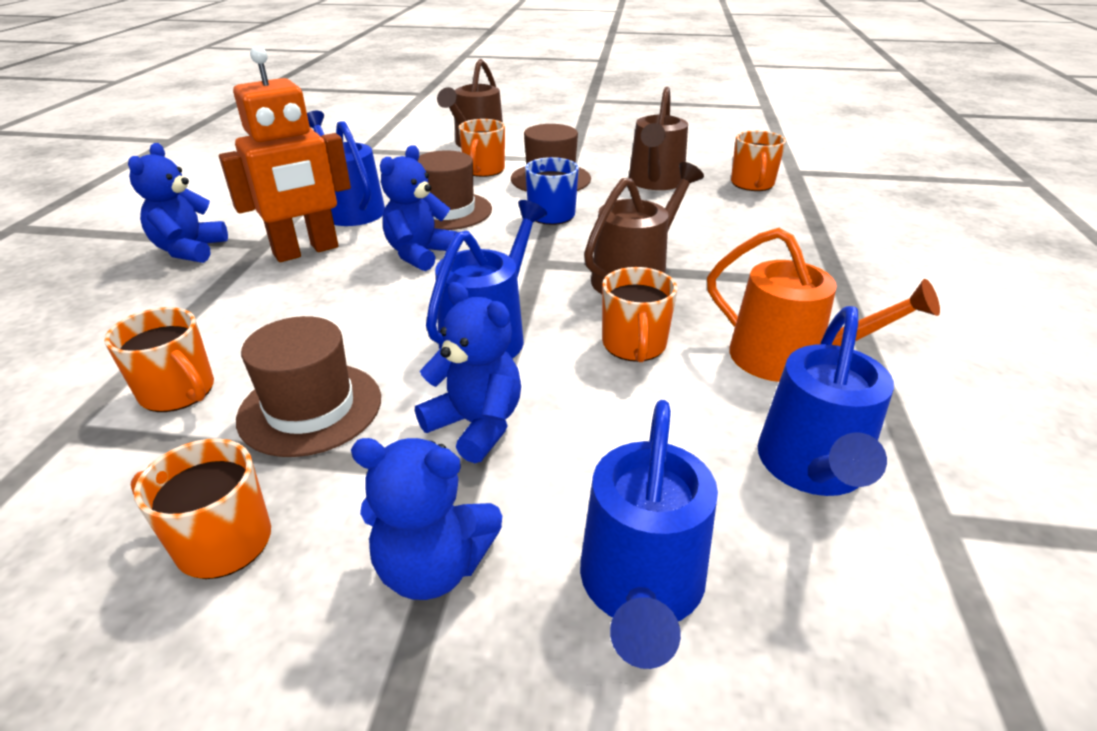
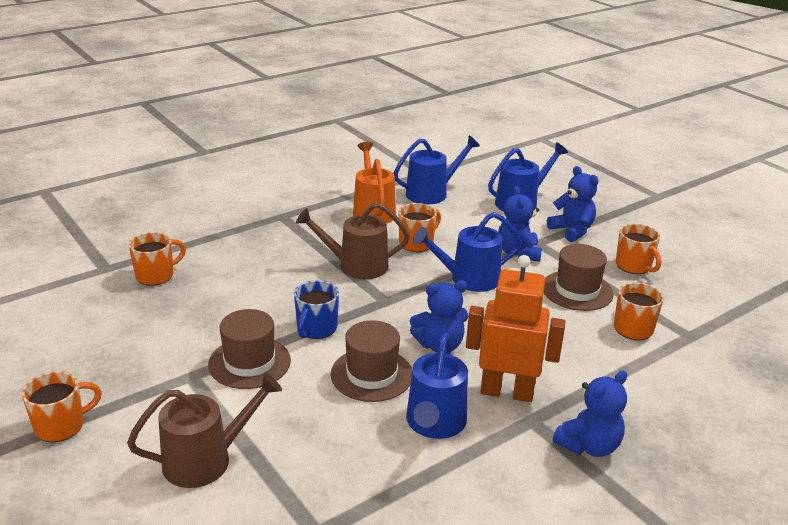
camera: 135 degrees left, 5 degrees down
orange mug [459,119,505,177] -> orange mug moved to [22,371,102,442]
brown watering can [629,87,688,190] -> none

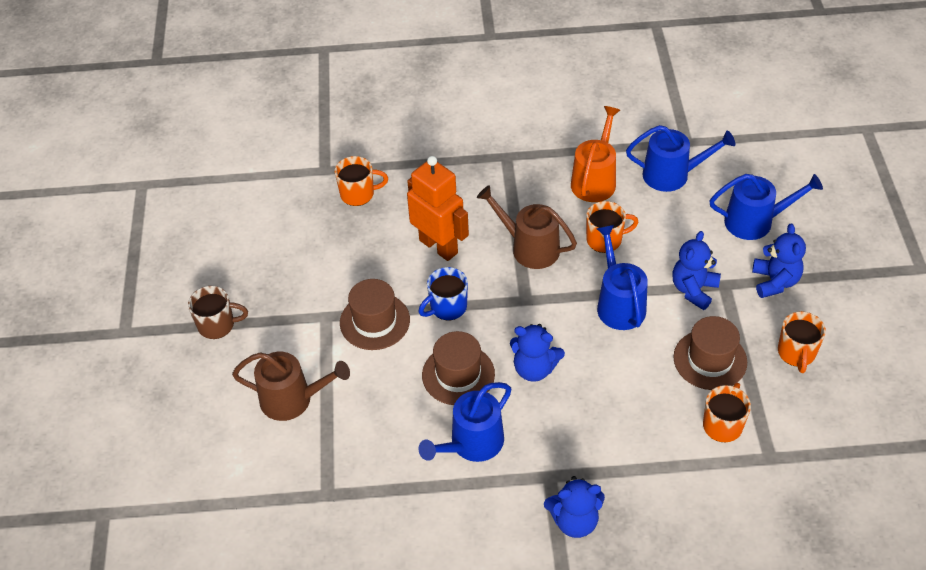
camera: 35 degrees right, 20 degrees up
orange mug [22,371,102,442] -> brown mug [188,286,248,339]
blue watering can [413,212,522,292] -> blue watering can turned 60 degrees clockwise [596,225,648,330]
orange robot [466,255,565,402] -> orange robot moved to [407,156,469,261]

